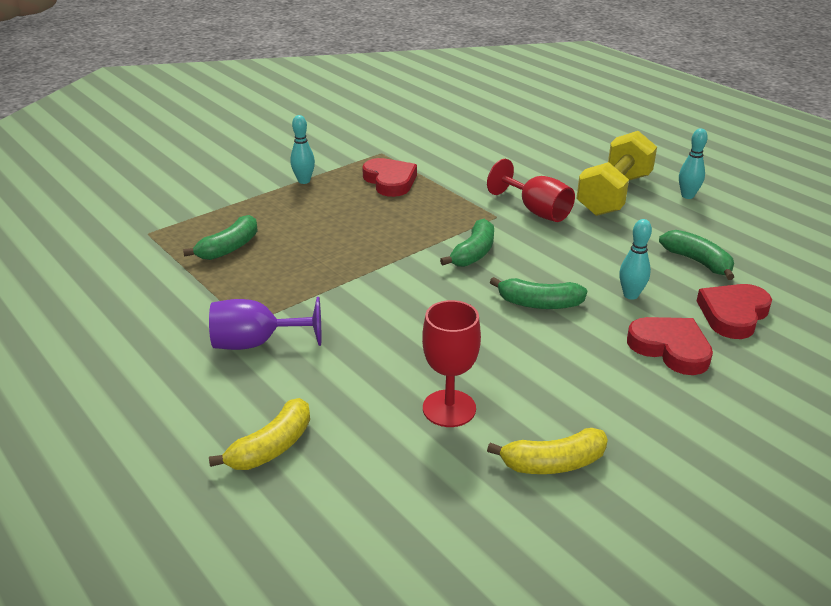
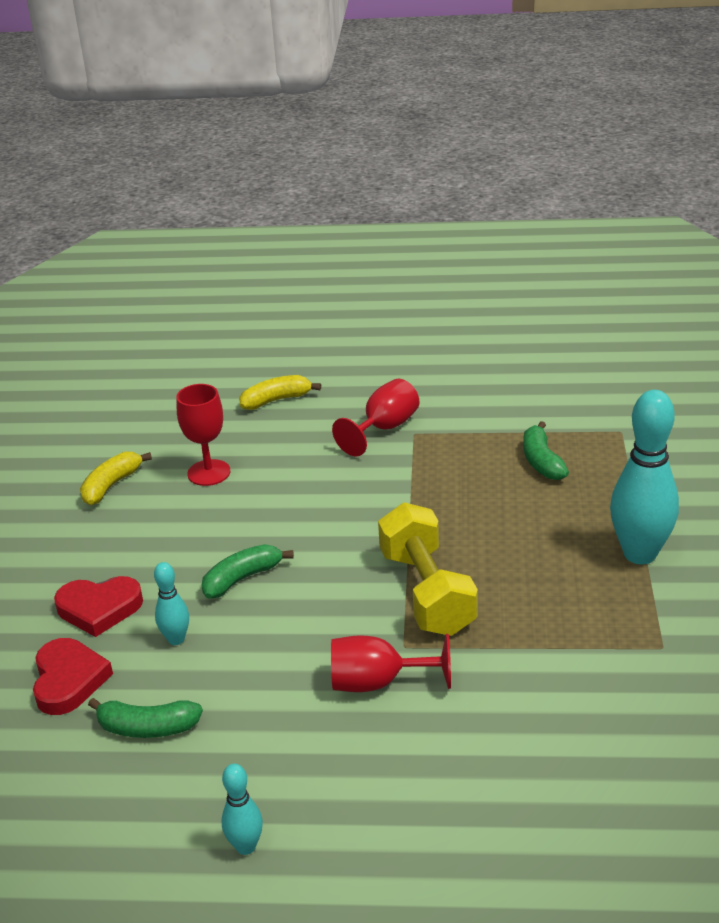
camera: 135 degrees right, 0 degrees up
purple goblet [209,297,321,350] -> red goblet [332,379,419,456]
yellow banana [209,398,310,470] -> yellow banana turned 75 degrees clockwise [239,375,321,410]
turquoise bowling pin [290,115,315,184] -> turquoise bowling pin [610,390,679,565], size x2.06
red heart [362,158,417,197] -> none
green banana [440,219,494,267] -> none
yellow dumbbell [576,131,657,216] -> yellow dumbbell moved to [378,502,478,636]

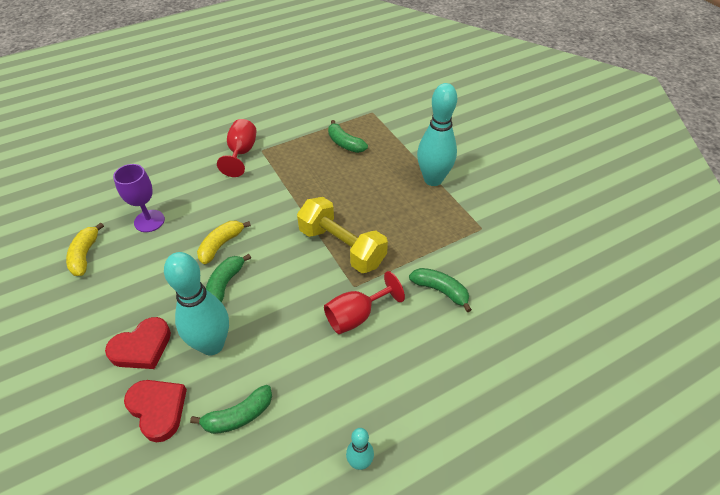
camera: 35 degrees left, 15 degrees up
turquoise bowling pin [154,562,189,645] -> turquoise bowling pin [164,252,229,355], size x2.06
red goblet [176,384,230,486] -> purple goblet [113,164,165,232]
yellow banana [239,375,321,410] -> yellow banana moved to [197,221,251,264]
none -> green banana [409,268,472,312]

